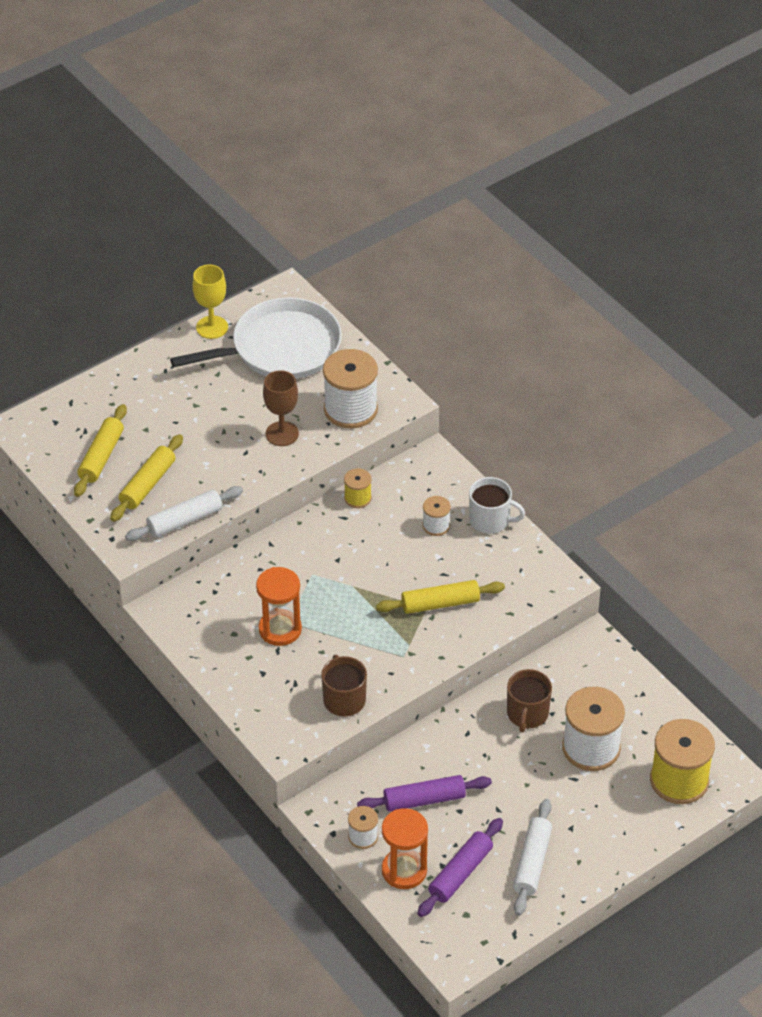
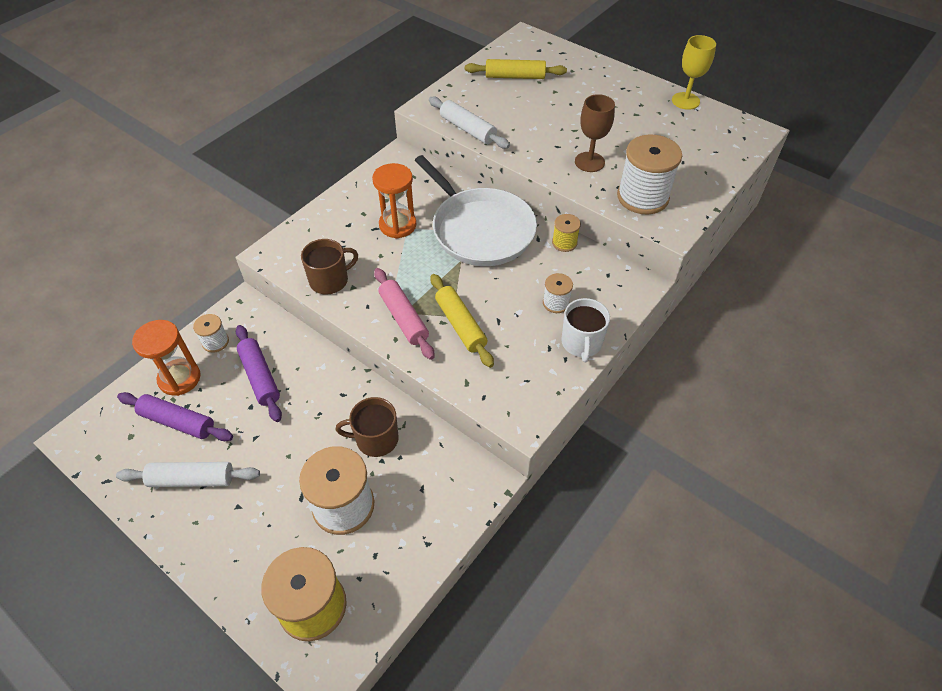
camera: 75 degrees right, 5 degrees up
yellow rolling pin [110,434,183,522] -> none
white pan [170,297,342,379] -> white pan moved to [415,155,537,266]
none -> pink rolling pin [374,268,434,360]

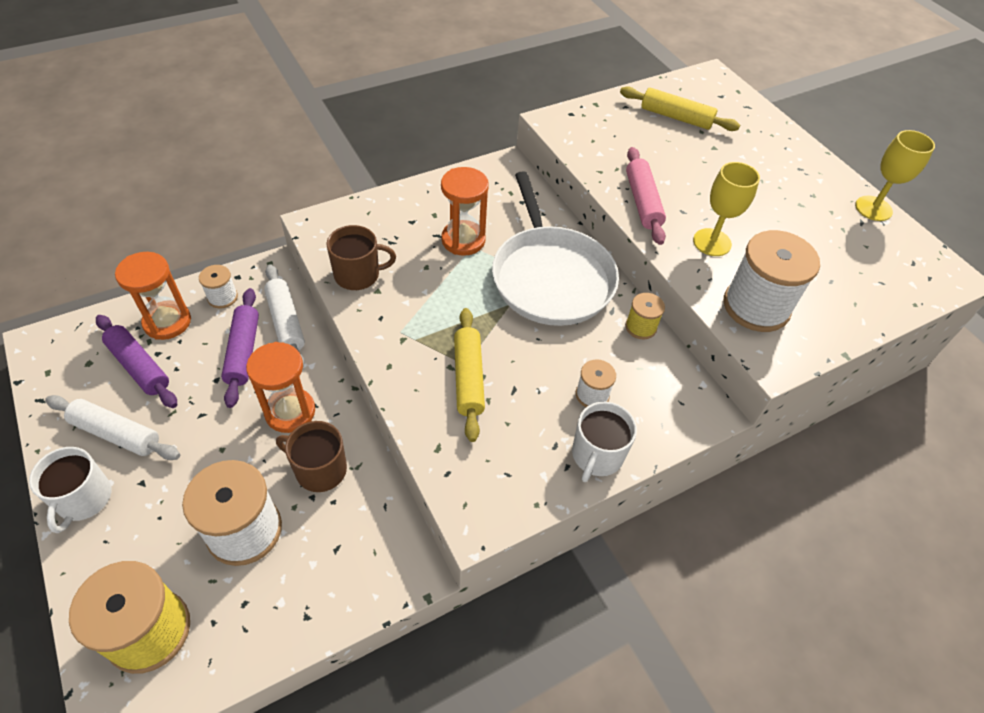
camera: 20 degrees right, 0 degrees up
pink rolling pin [374,268,434,360] -> pink rolling pin moved to [626,147,666,245]
white rolling pin [429,96,510,149] -> white rolling pin moved to [264,264,305,366]
brown goblet [575,94,615,172] -> yellow goblet [693,162,760,256]
none -> white mug [29,447,111,533]
none -> orange hourglass [246,342,315,433]

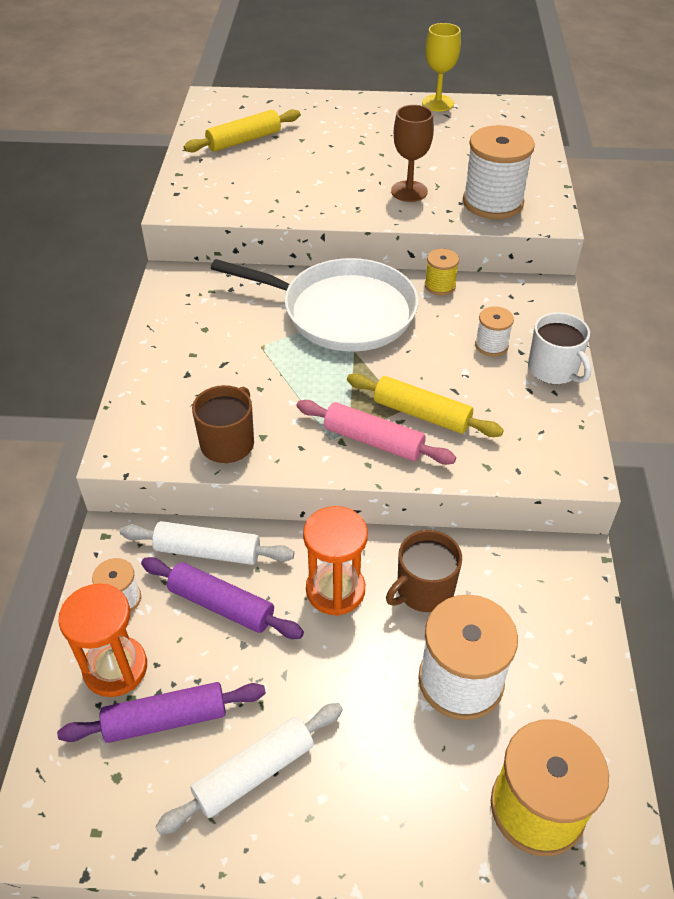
camera: 55 degrees left, 5 degrees down
white mug [29,447,111,533] -> none
orange hourglass [441,167,489,256] -> none
pink rolling pin [626,147,666,245] -> pink rolling pin moved to [296,400,456,465]
yellow goblet [693,162,760,256] -> brown goblet [391,105,434,202]

